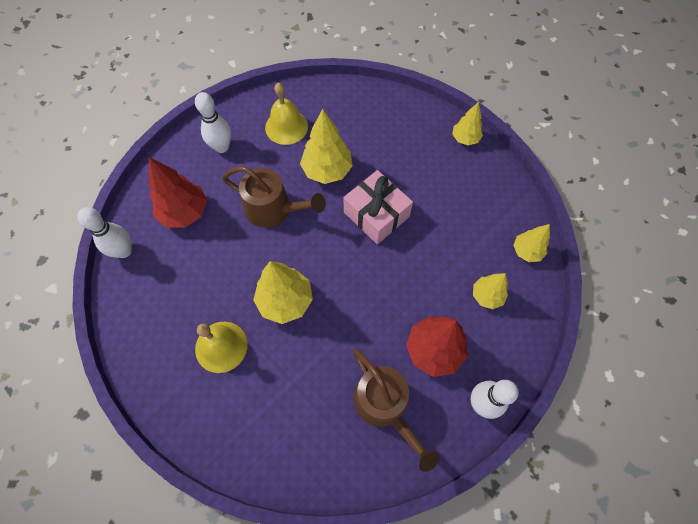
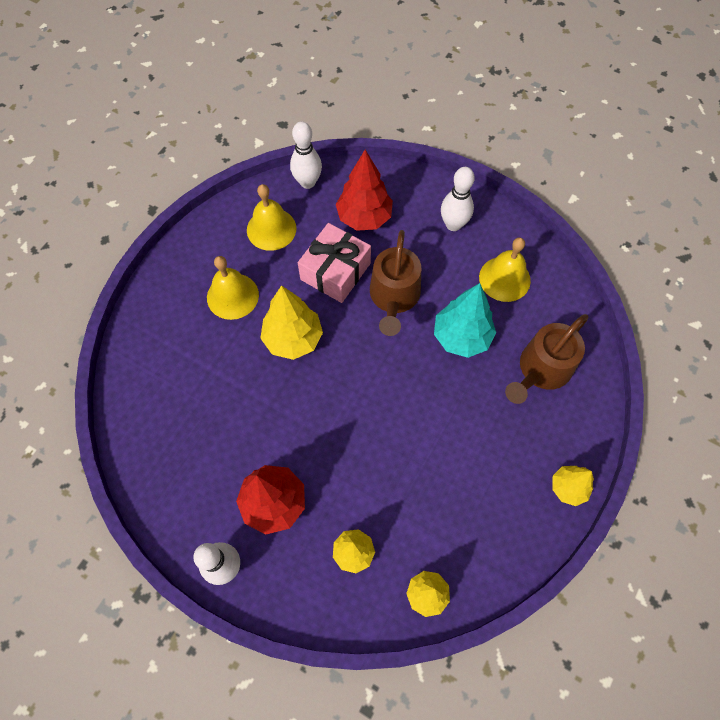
camera: 75 degrees right, 0 degrees up
yellow tree [300,109,352,184] -> turquoise tree [434,283,496,358]
pink gift [343,170,413,244] -> pink gift moved to [298,223,371,303]
brown watering can [353,349,440,472] -> brown watering can moved to [505,314,588,404]
none -> yellow bell [247,184,296,251]

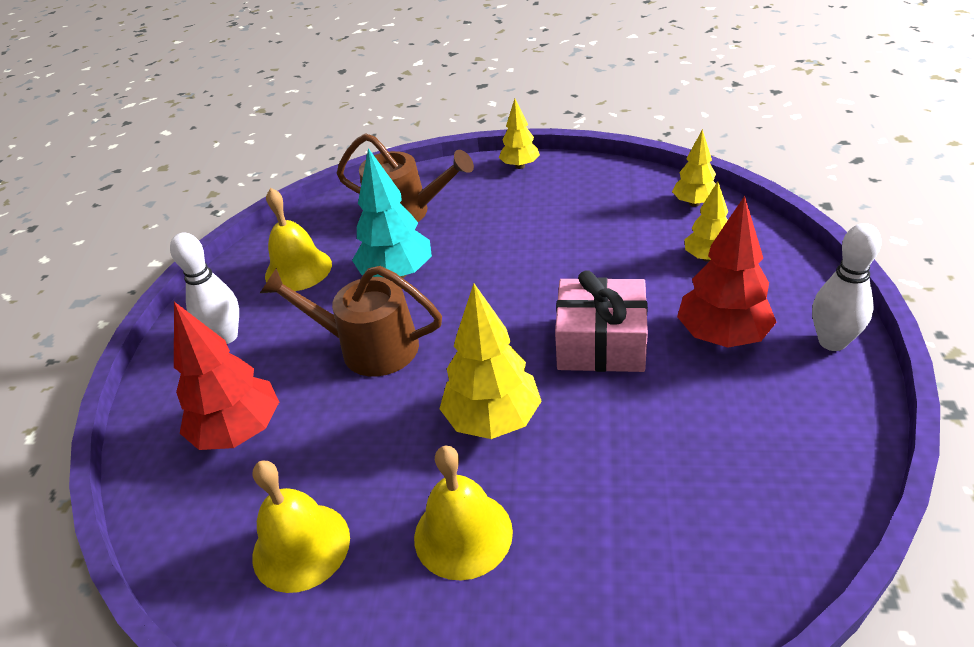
camera: 110 degrees left, 25 degrees down
white bowling pin [290,121,322,189] -> none
pink gift [298,223,371,303] -> pink gift moved to [555,270,648,372]
brown watering can [370,230,421,336] -> brown watering can turned 150 degrees counterclockwise [260,266,442,377]

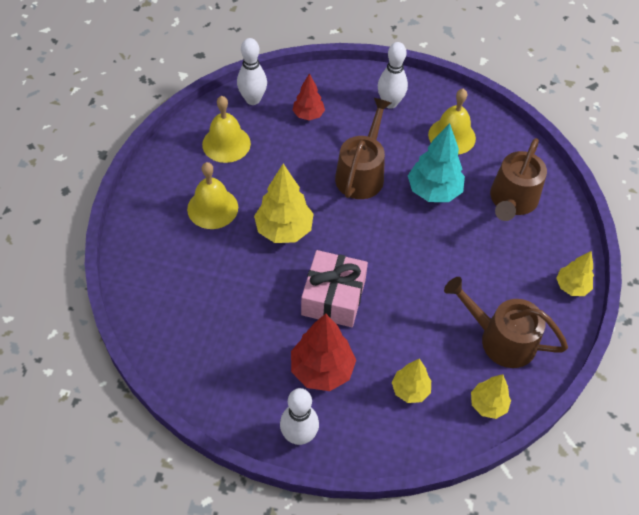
camera: 90 degrees right, 15 degrees up
red tree [174,302,279,450] -> red tree [293,73,325,120], size x0.61
none -> white bowling pin [237,38,267,105]
none -> brown watering can [444,277,568,368]

